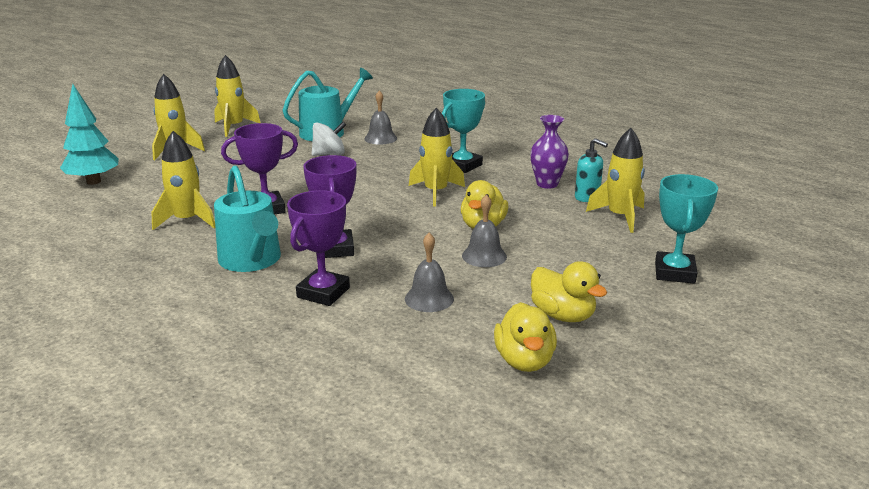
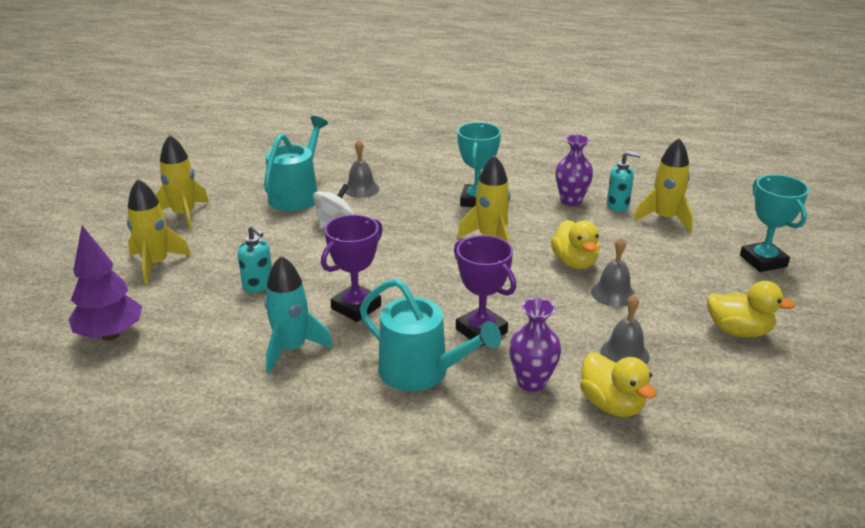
camera: 30 degrees left, 5 degrees up
turquoise tree [60,84,118,185] -> purple tree [69,225,142,340]
yellow rocket [152,131,215,230] -> turquoise rocket [264,256,333,374]
purple trophy [287,190,350,306] -> purple vase [509,298,561,392]
yellow duck [494,302,557,372] -> yellow duck moved to [580,352,657,417]
none -> turquoise soap dispenser [238,225,272,293]

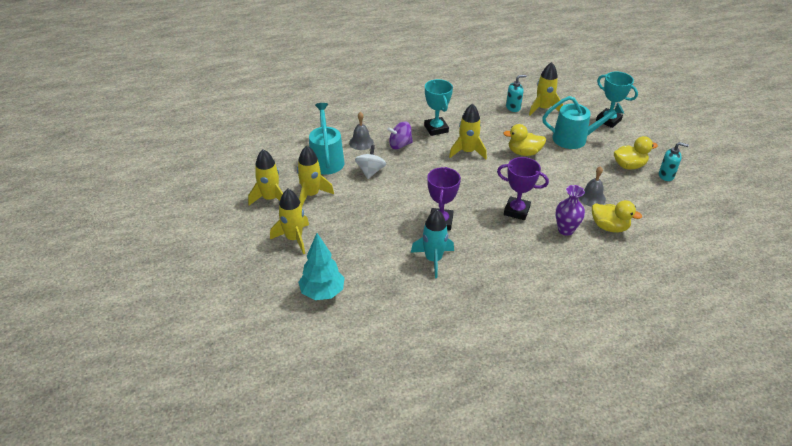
camera: 30 degrees left, 10 degrees up
purple tree [69,225,142,340] -> turquoise tree [298,233,345,300]
turquoise soap dispenser [238,225,272,293] -> turquoise soap dispenser moved to [659,142,689,181]
turquoise watering can [360,278,501,391] -> turquoise watering can moved to [542,96,624,149]
yellow duck [551,220,600,269] -> yellow duck turned 135 degrees clockwise [503,124,546,156]
purple vase [555,134,593,206] -> none
grey bell [591,237,636,307] -> none
none -> yellow rocket [297,145,334,207]
none -> purple spinning top [387,121,413,149]

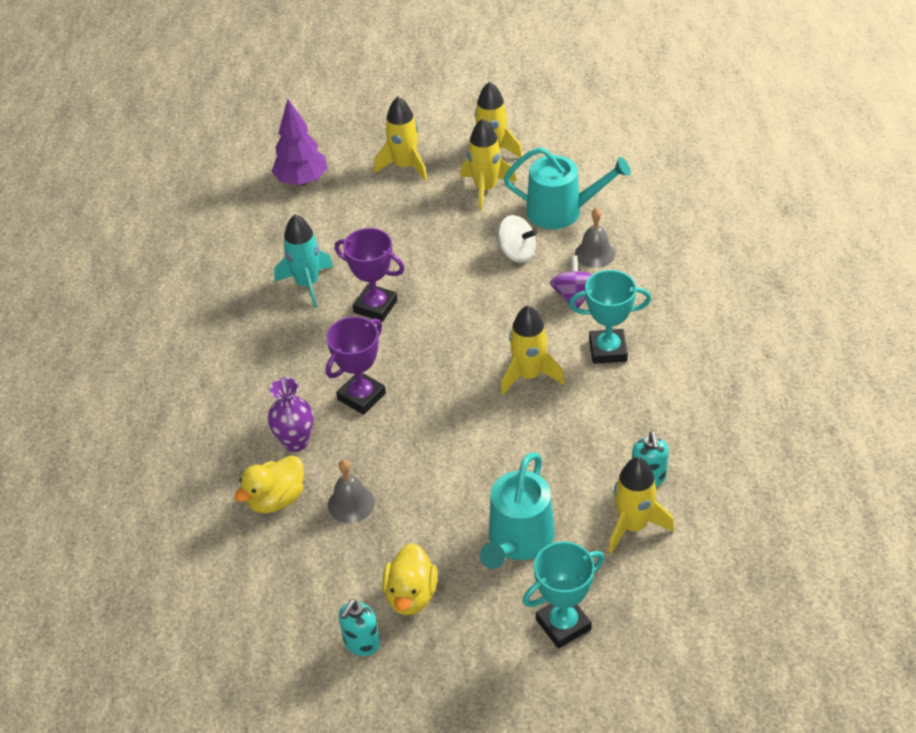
camera: 110 degrees right, 5 degrees up
turquoise tree [298,233,345,300] -> purple tree [271,99,327,186]
yellow duck [503,124,546,156] -> none

